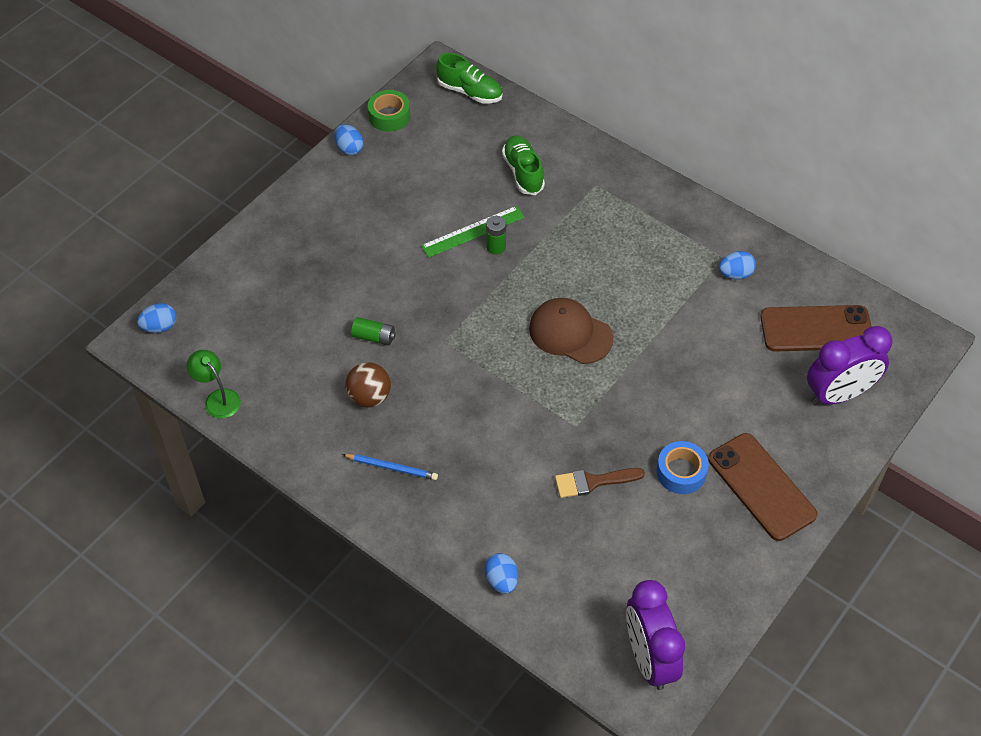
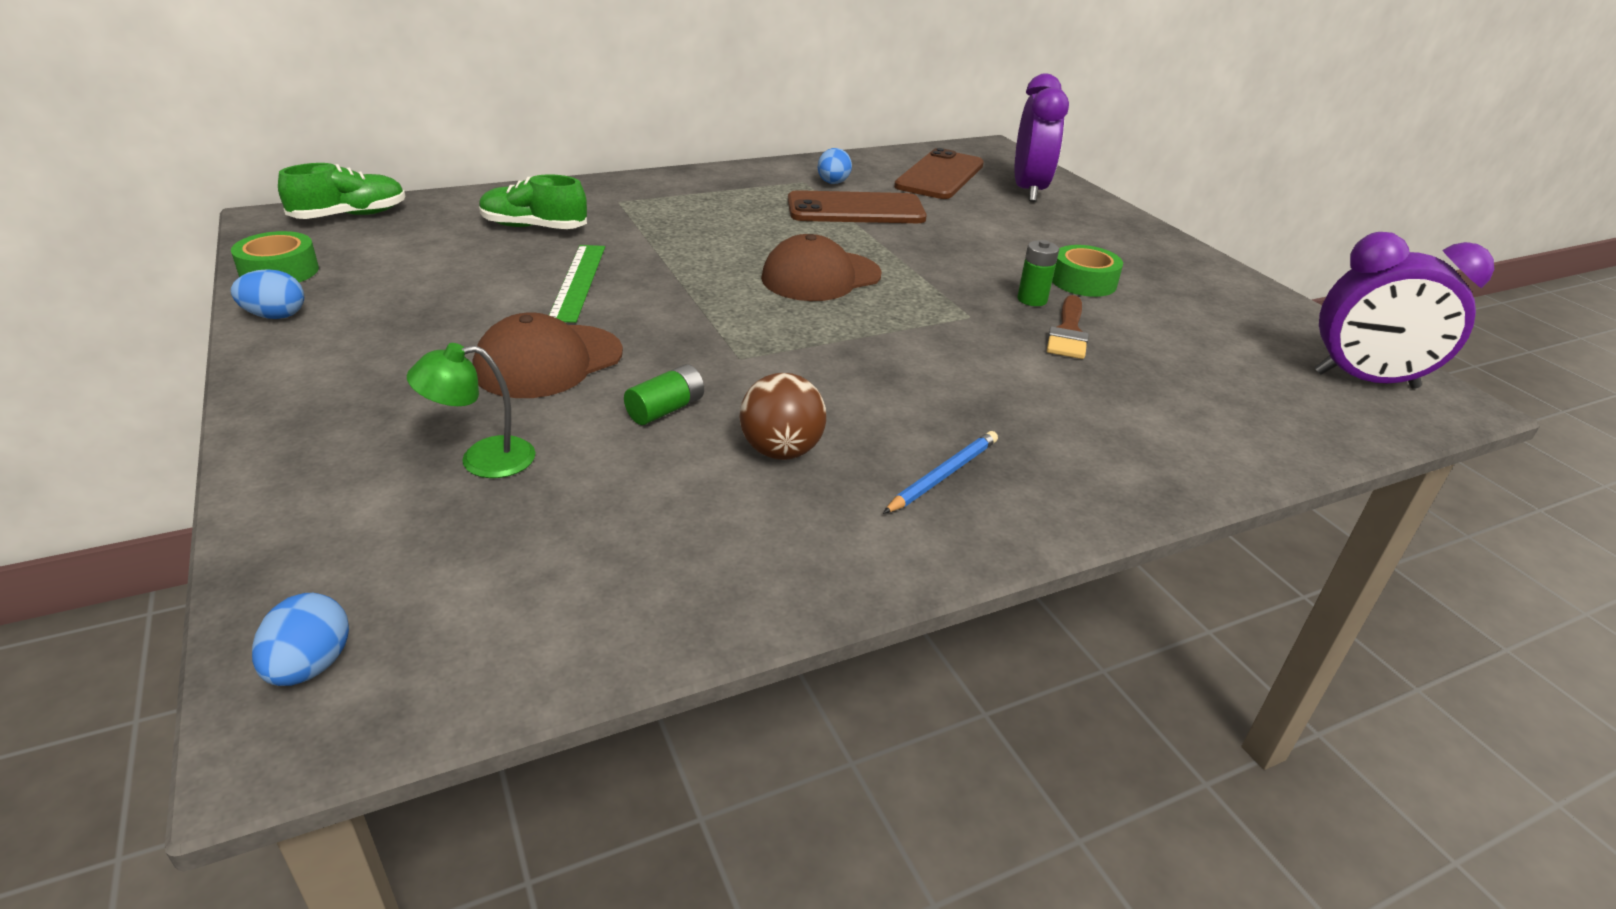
camera: 65 degrees left, 20 degrees down
green lamp [187,350,241,419] -> green lamp moved to [407,343,536,478]
blue egg [484,553,518,594] -> none
green battery [486,216,506,254] -> green battery moved to [1017,240,1059,306]
blue tape [656,441,709,494] -> green tape [1052,245,1123,297]
brown phone [708,433,817,541] -> brown phone moved to [788,190,927,223]
none -> brown cap [473,313,623,398]

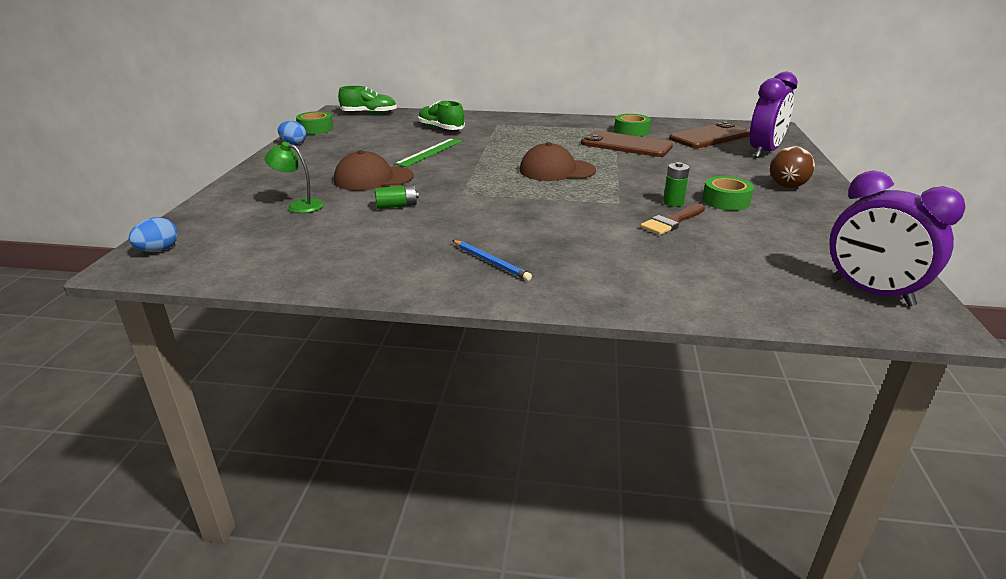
camera: 35 degrees right, 5 degrees down
brown ball [739,373,826,460] -> brown ball moved to [770,146,815,188]
blue egg [818,148,852,184] -> green tape [614,114,651,137]
blue pencil [883,431,998,514] -> blue pencil turned 60 degrees clockwise [452,240,532,281]

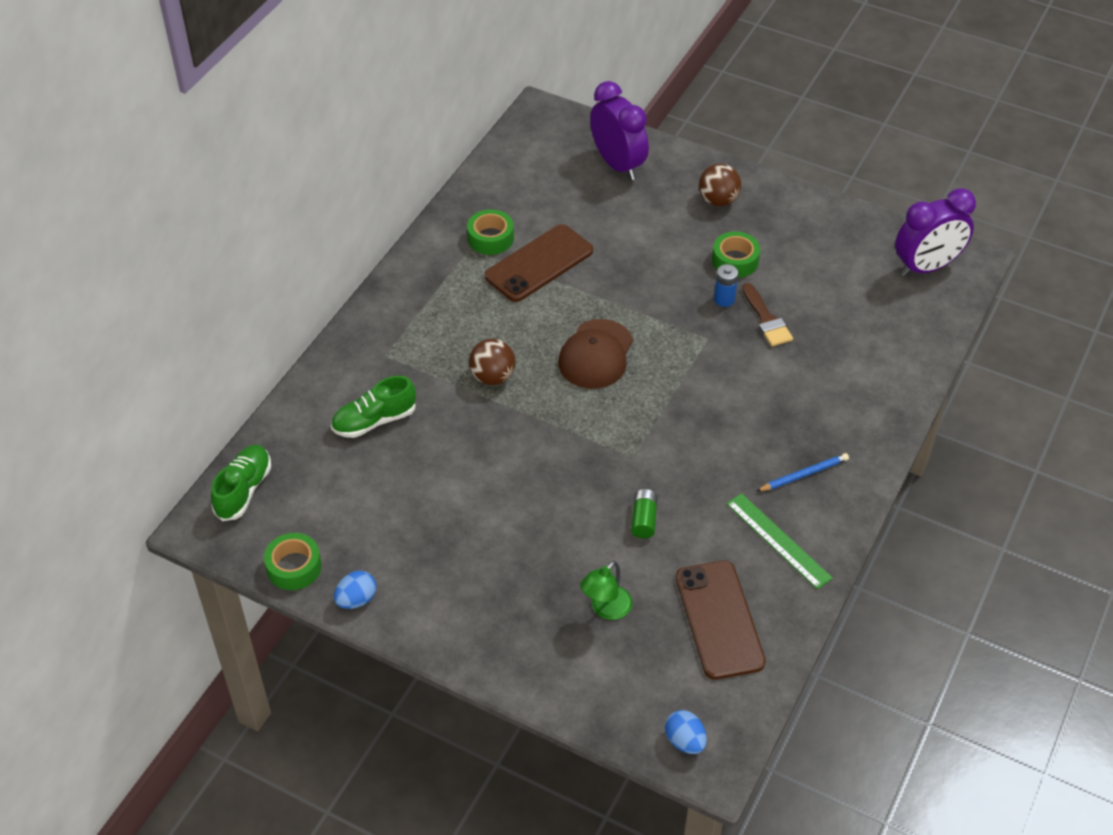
camera: 70 degrees left, 20 degrees up
brown cap [334,150,414,191] -> none
green ruler [394,138,463,167] -> green ruler moved to [727,493,833,589]
green battery [663,162,690,207] -> blue battery [714,264,738,307]
brown phone [669,122,750,148] -> brown phone moved to [676,560,766,679]
none -> brown ball [469,339,516,385]

